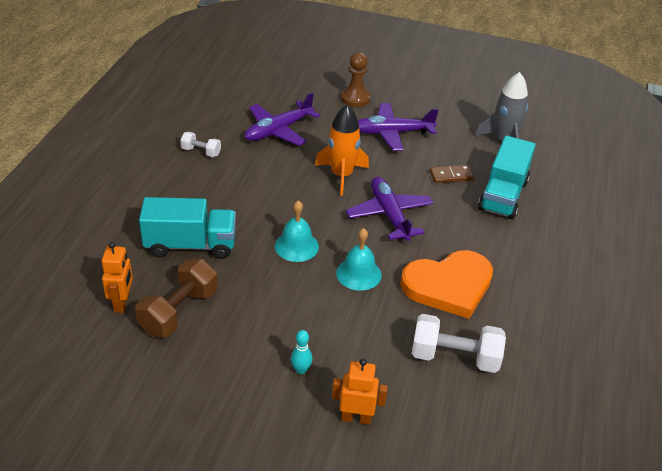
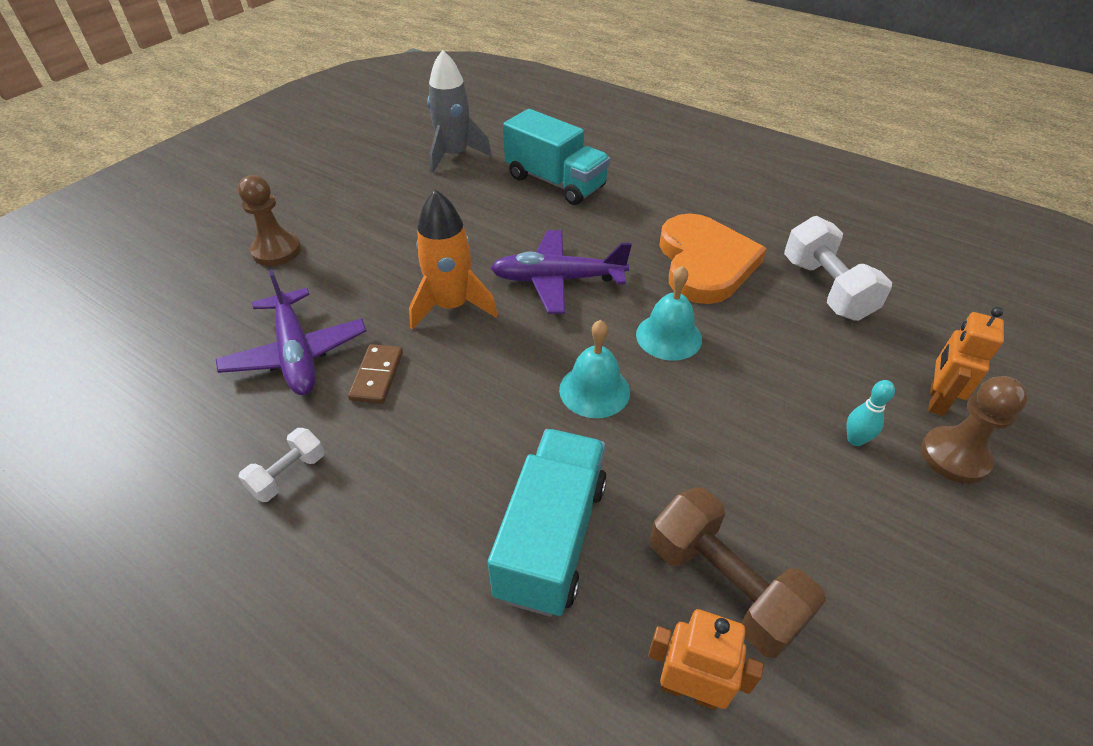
camera: 70 degrees left, 5 degrees up
purple plane [358,103,439,151] -> none
white dumbbell [412,314,506,373] -> white dumbbell turned 45 degrees counterclockwise [784,216,892,321]
brown domino [430,165,474,183] -> brown domino moved to [348,344,403,404]
none -> brown pawn [921,376,1028,484]

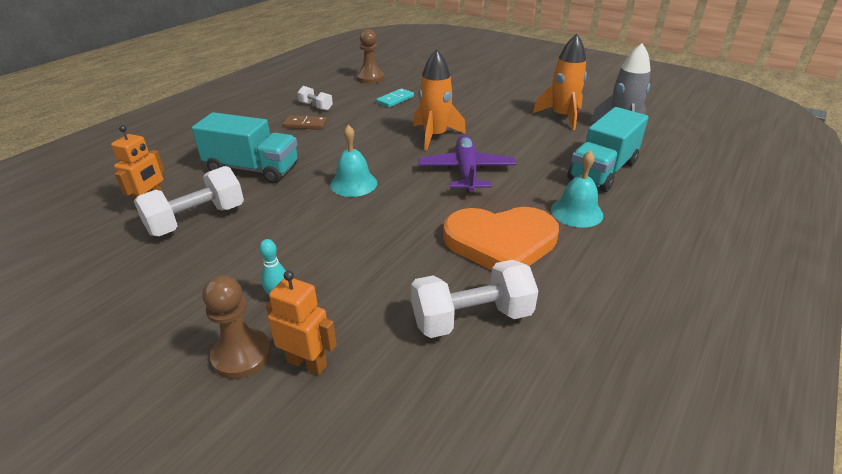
camera: 90 degrees right, 10 degrees down
purple plane [216,269,367,395] -> turquoise domino [376,88,414,108]
brown pawn [238,175,301,266] -> brown pawn moved to [357,29,384,84]
brown domino [348,344,403,404] -> brown domino moved to [283,115,327,130]
turquoise bell [636,266,702,361] -> turquoise bell moved to [551,150,603,228]
brown dumbbell [650,487,826,658] -> white dumbbell [134,166,244,236]
none -> orange rocket [533,34,587,130]

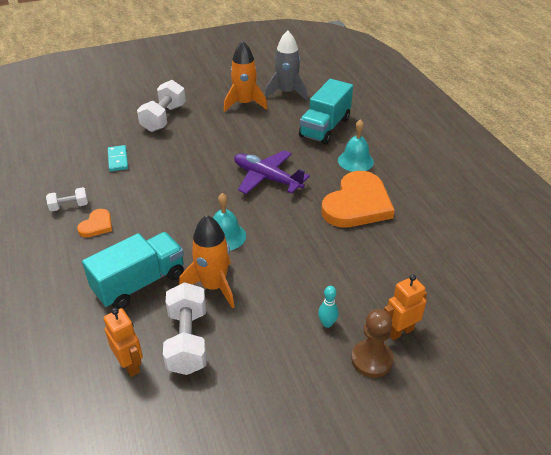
camera: 55 degrees left, 5 degrees up
brown domino [283,115,327,130] -> orange heart [77,209,112,237]
brown pawn [357,29,384,84] -> none
white dumbbell [411,260,538,338] -> white dumbbell moved to [137,80,186,132]
orange rocket [414,49,466,151] -> orange rocket moved to [179,215,235,308]
turquoise truck [567,107,649,192] -> turquoise truck turned 45 degrees clockwise [299,79,353,145]

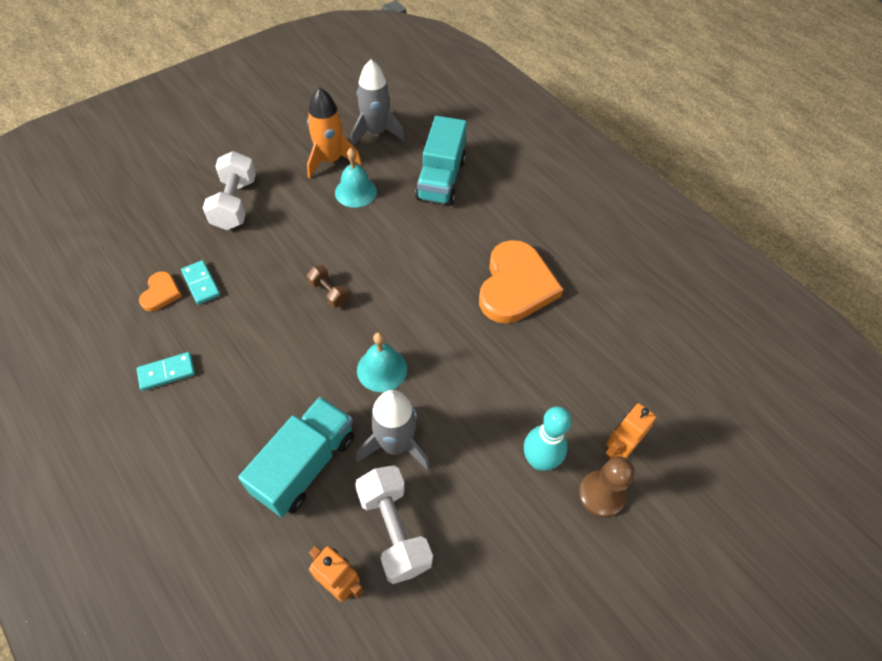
camera: 20 degrees left, 15 degrees up
white dumbbell [46,187,88,212] -> turquoise domino [137,352,195,391]
orange heart [77,209,112,237] -> orange heart moved to [139,271,182,311]
orange rocket [179,215,235,308] -> grey rocket [355,390,430,470]
purple plane [234,150,310,194] -> none
turquoise bowling pin [318,286,339,328] -> turquoise bowling pin [524,406,572,471], size x1.81
turquoise bell [338,119,374,172] -> turquoise bell moved to [335,148,377,208]
none -> brown dumbbell [307,265,349,308]

